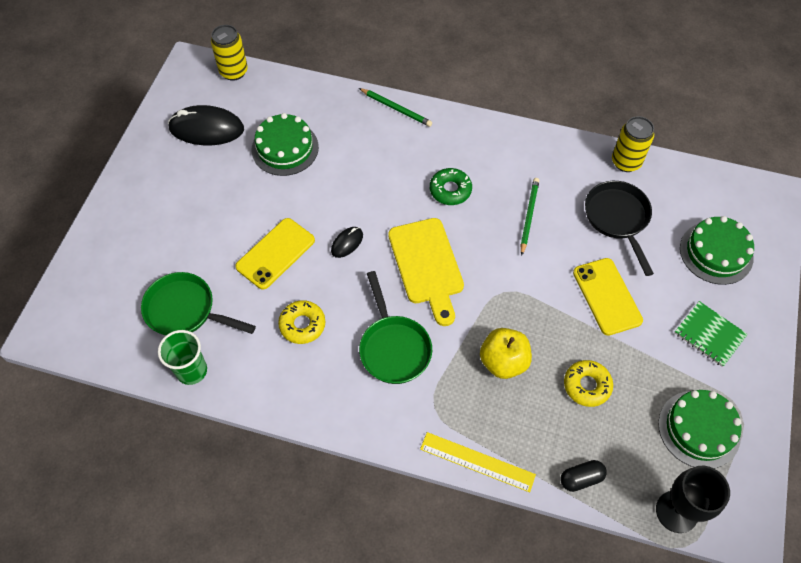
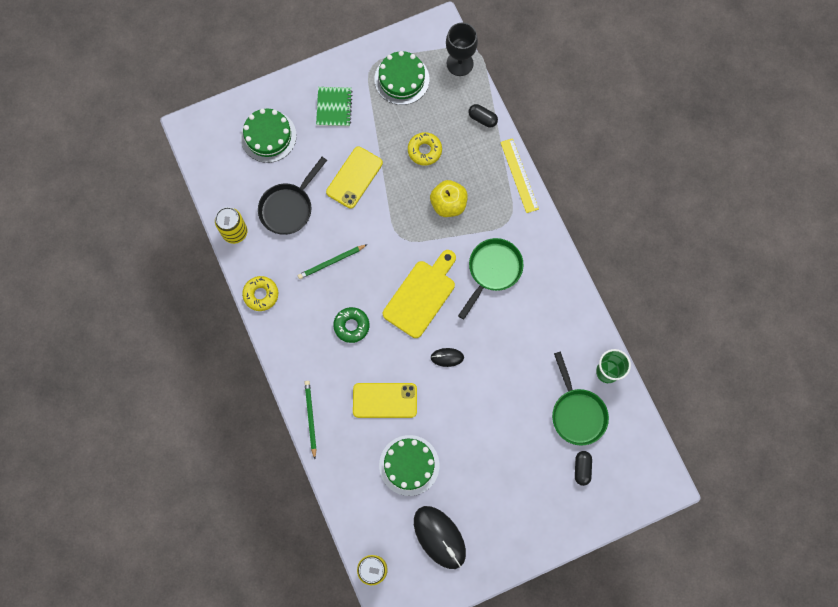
camera: 130 degrees left, 15 degrees up
yellow phone [235,218,315,290] -> yellow phone moved to [353,383,417,418]
yellow donut [278,300,325,344] -> yellow donut moved to [242,276,278,311]
none -> black capsule [575,451,592,486]

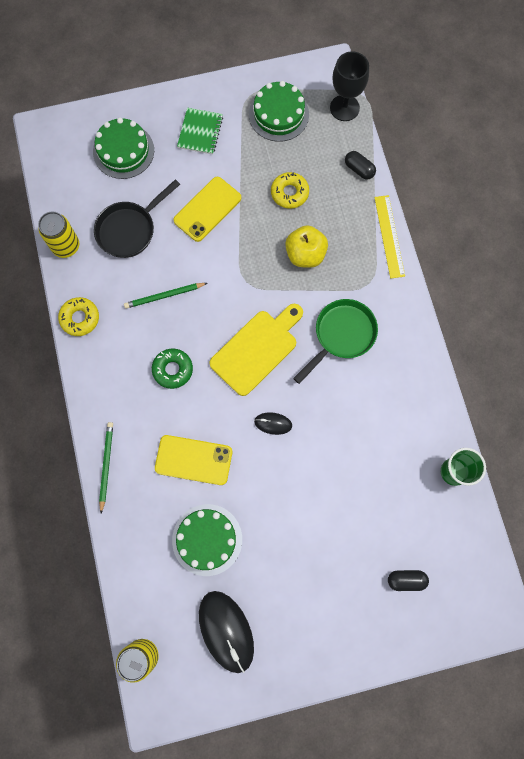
camera: 10 degrees right, 0 degrees up
green pan [552,351,609,446] -> none
black capsule [575,451,592,486] -> black capsule turned 75 degrees clockwise [388,570,429,591]

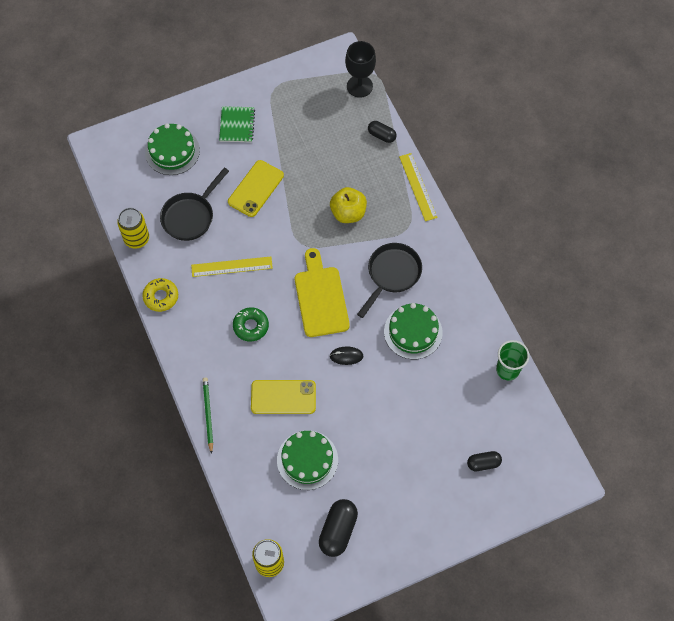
camera: 10 degrees left, 10 degrees down
green pencil [124,283,207,309] -> yellow ruler [191,256,273,277]
black mouse [199,591,254,673] -> black capsule [319,499,358,557]
yellow cutting board [209,304,303,396] -> yellow cutting board turned 45 degrees counterclockwise [295,248,350,337]
green cake [249,81,309,142] -> green cake moved to [384,303,443,359]
yellow donut [271,172,309,209] -> none
green pan [293,299,378,384] -> black pan [357,243,422,318]

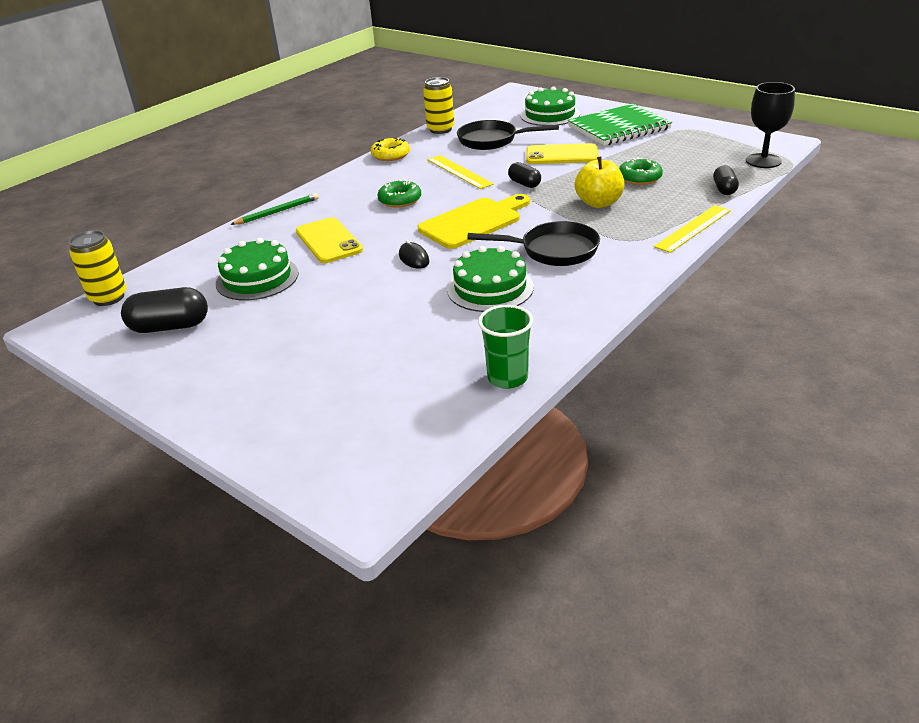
camera: 65 degrees right, 30 degrees down
green notebook [219,106,255,142] -> green notebook [568,104,672,146], size x1.74
black capsule [467,451,502,471] -> black capsule moved to [508,162,541,188]
none -> green donut [619,157,663,185]

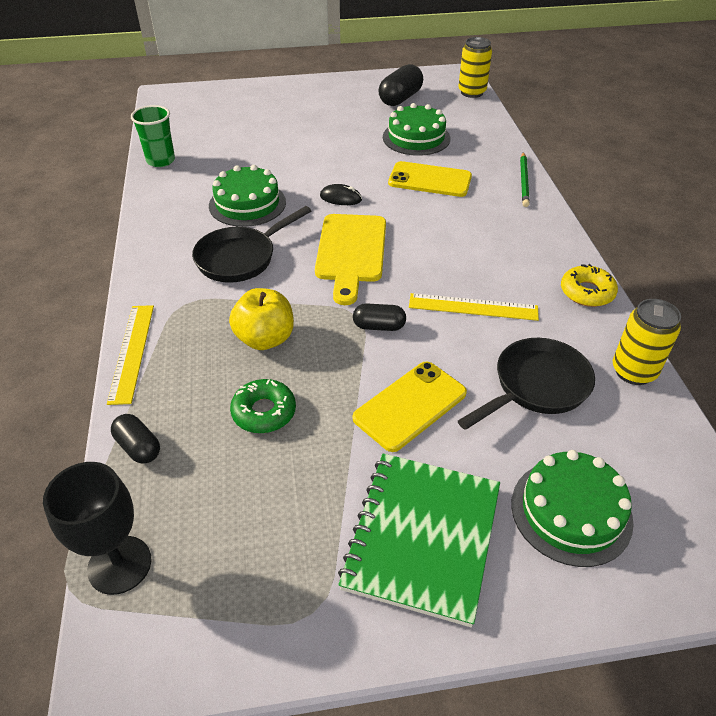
camera: 130 degrees right, 10 degrees up
green donut [377,179,421,208] -> none

